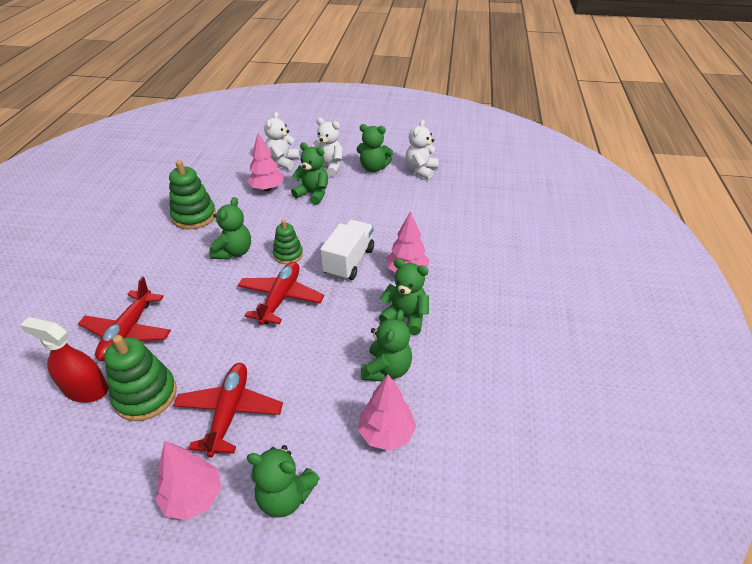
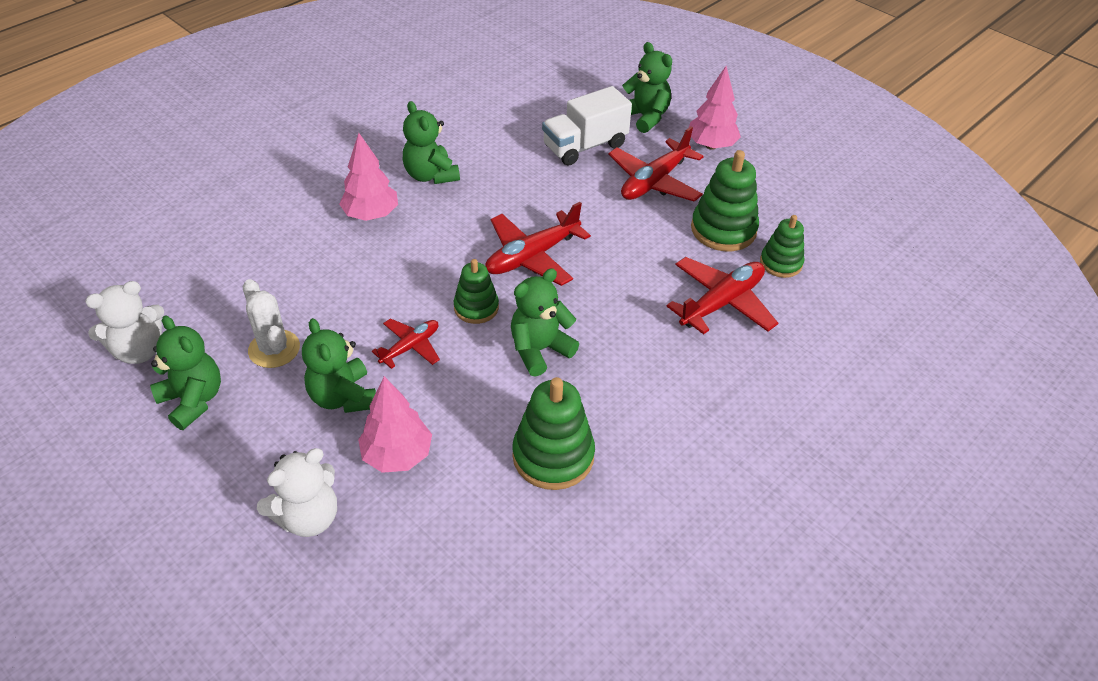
camera: 145 degrees left, 5 degrees up
red spray bottle [20,317,108,403] -> green stacking toy [760,215,805,278]
white teddy bear [311,118,342,176] -> none
white truck [320,220,374,281] -> white truck moved to [542,86,632,166]
pink tree [358,374,416,451] -> none
green teddy bear [361,310,412,381] -> none
none -> white cactus [243,279,300,368]
none -> red plane [372,318,440,369]

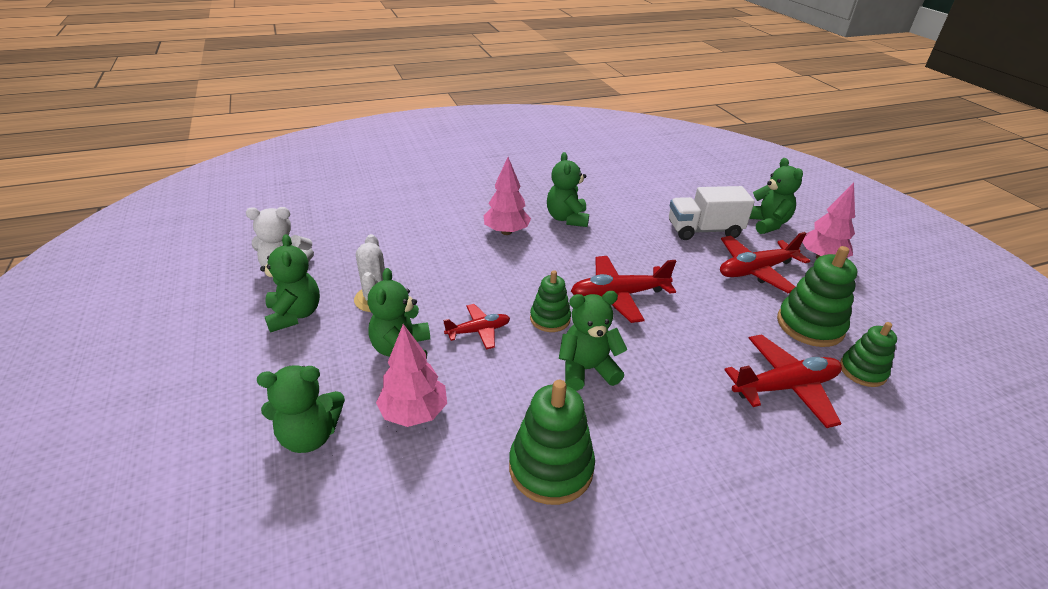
camera: 25 degrees right, 10 degrees down
white teddy bear [257,448,337,537] -> green teddy bear [257,366,345,453]

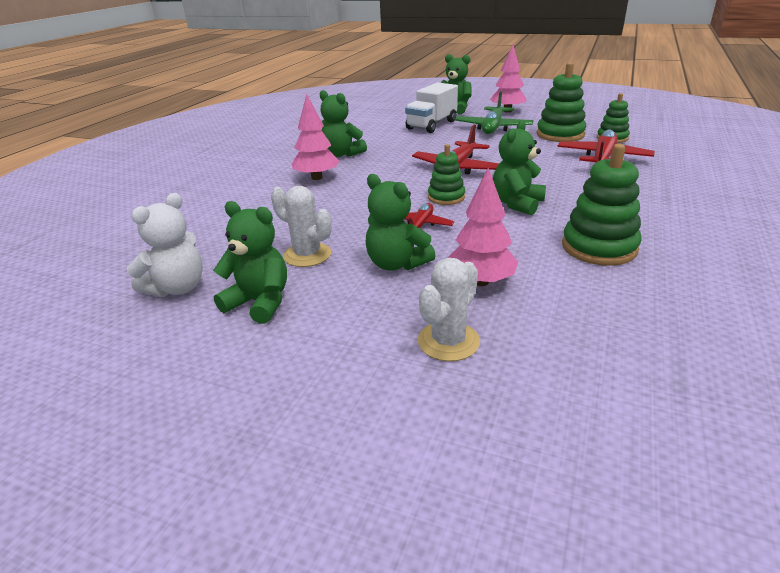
camera: 45 degrees left, 5 degrees down
green teddy bear [257,366,345,453] -> white cactus [418,258,480,361]
red plane [720,232,810,293] -> green plane [455,91,533,134]

